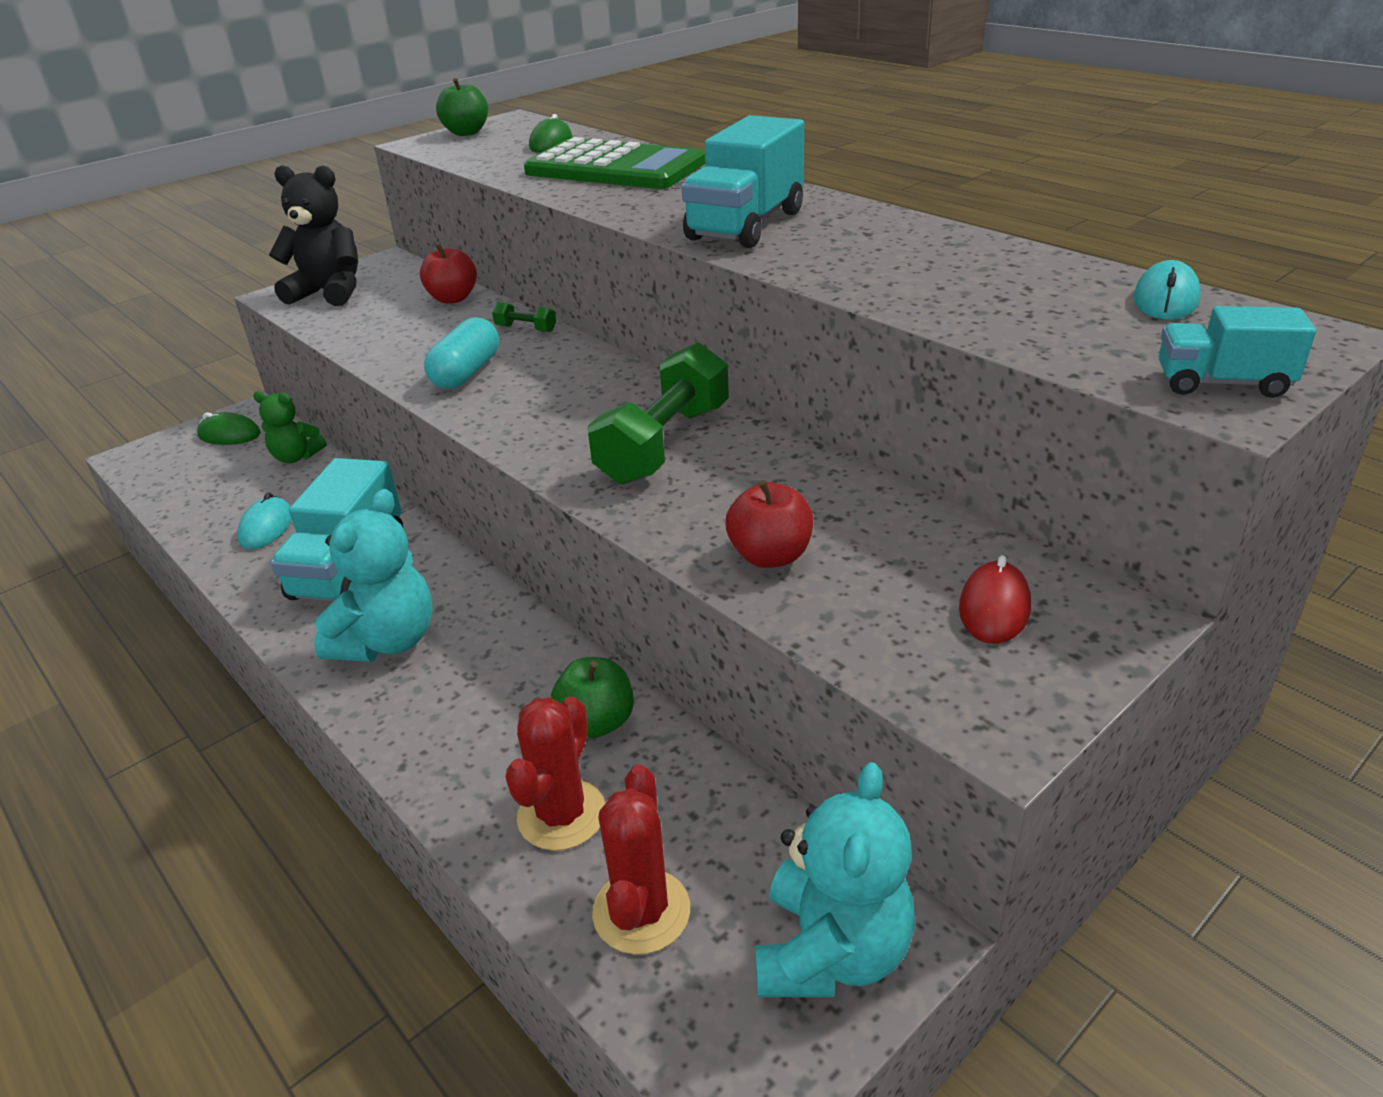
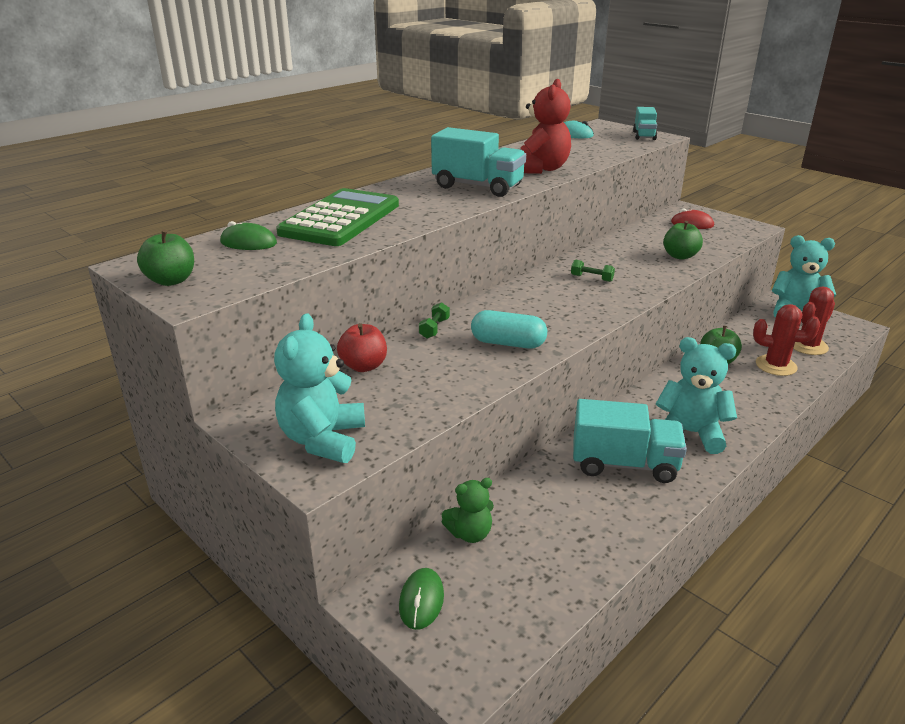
camera: 95 degrees left, 5 degrees down
turquoise mouse [237,492,292,549] -> none
green teddy bear [253,391,327,463] -> green teddy bear turned 60 degrees clockwise [442,478,494,543]
black teddy bear [269,165,358,306] -> turquoise teddy bear [274,313,365,463]
green dumbbell [588,342,729,485] -> green dumbbell [571,260,615,282], size x0.42
red cactus [592,765,690,954] -> red cactus turned 45 degrees counterclockwise [793,286,835,355]
red apple [726,480,813,568] -> green apple [663,221,703,260]
none -> red teddy bear [520,78,571,174]

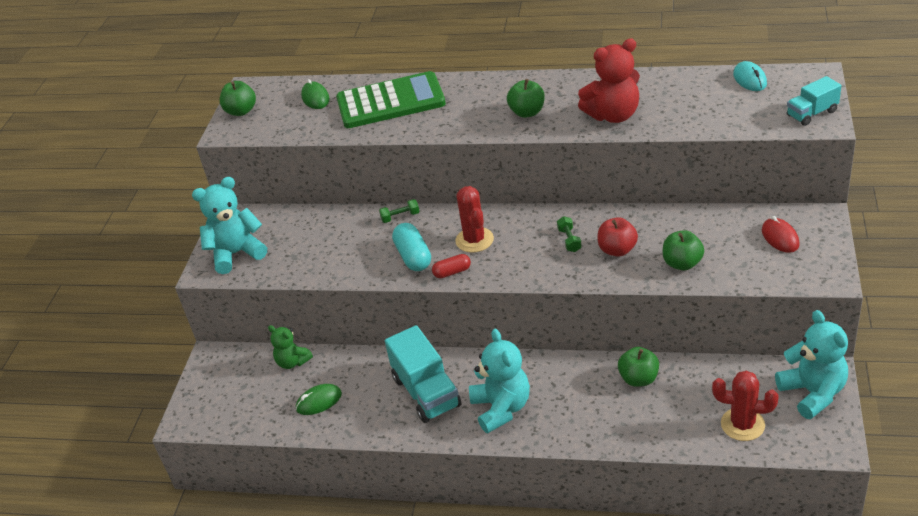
camera: 60 degrees right, 10 degrees up
red apple [337,323,387,372] -> red apple moved to [598,217,638,257]
green mouse [399,568,444,630] -> green mouse moved to [296,384,342,415]
turquoise truck [431,127,526,197] -> green apple [507,79,545,118]
red cactus [753,304,820,376] -> red cactus moved to [455,186,494,253]
none -> red capsule [432,254,471,278]

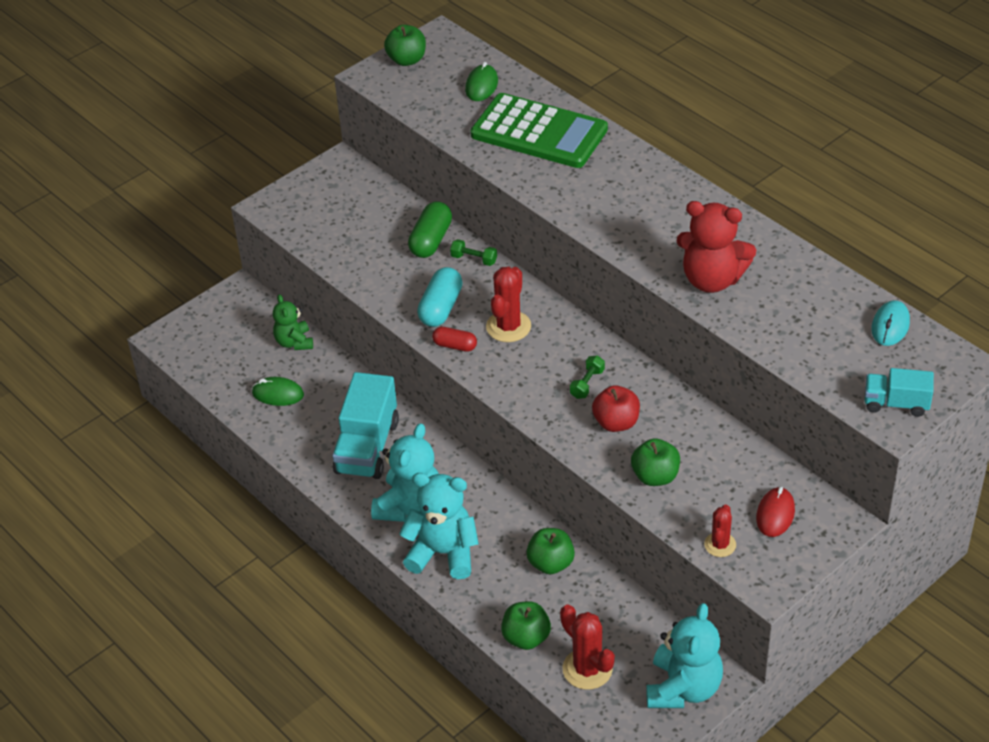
camera: 35 degrees right, 5 degrees up
turquoise teddy bear [192,177,267,274] -> turquoise teddy bear moved to [399,473,479,579]
green apple [507,79,545,118] -> green apple moved to [501,601,551,650]
none -> green capsule [408,201,452,258]
none -> red cactus [704,504,736,557]

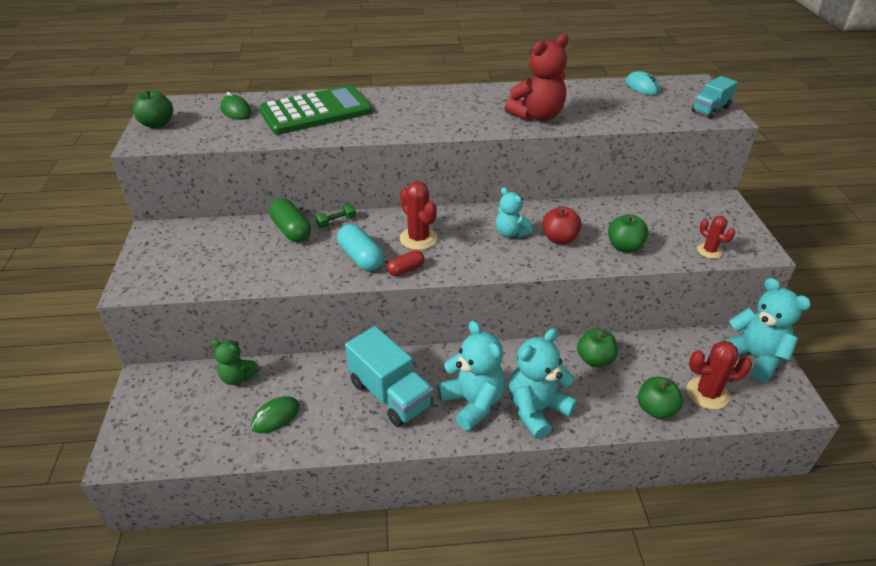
camera: 55 degrees left, 5 degrees down
green dumbbell [570,355,605,399] -> turquoise teddy bear [496,187,533,238]
red mouse [756,487,795,537] -> none

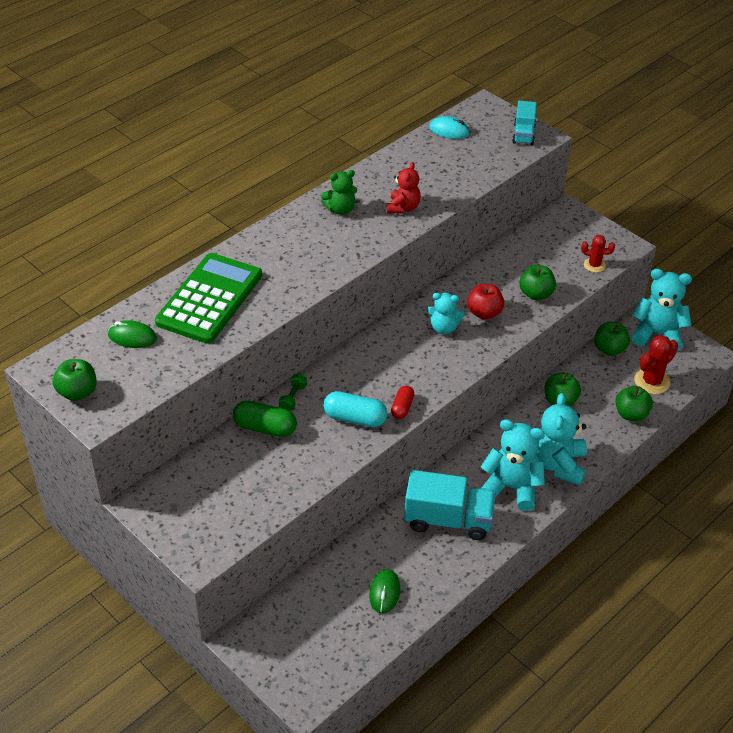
camera: 40 degrees left, 5 degrees up
green teddy bear [211,340,260,385] -> green teddy bear moved to [321,170,357,215]
red cactus [400,181,438,250] -> none
red teddy bear [504,34,569,121] -> red teddy bear [387,162,421,214], size x0.61
none -> green apple [594,322,630,356]

